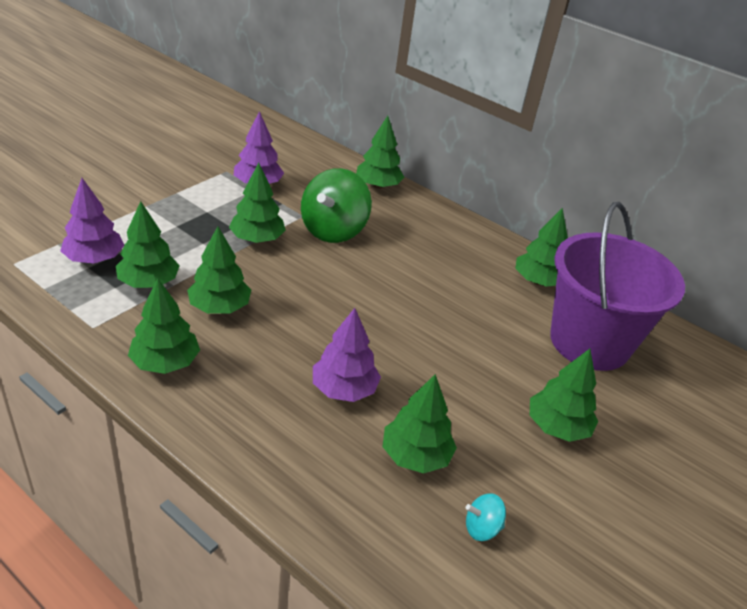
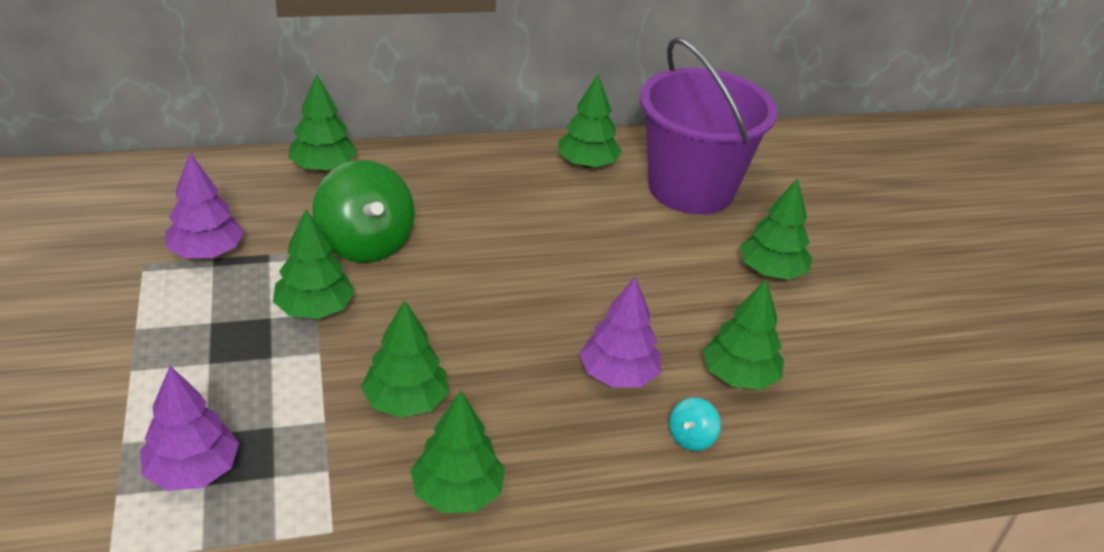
camera: 50 degrees left, 0 degrees up
green tree [116,201,180,288] -> none
turquoise spinning top [466,493,506,541] -> turquoise spinning top moved to [669,397,721,451]

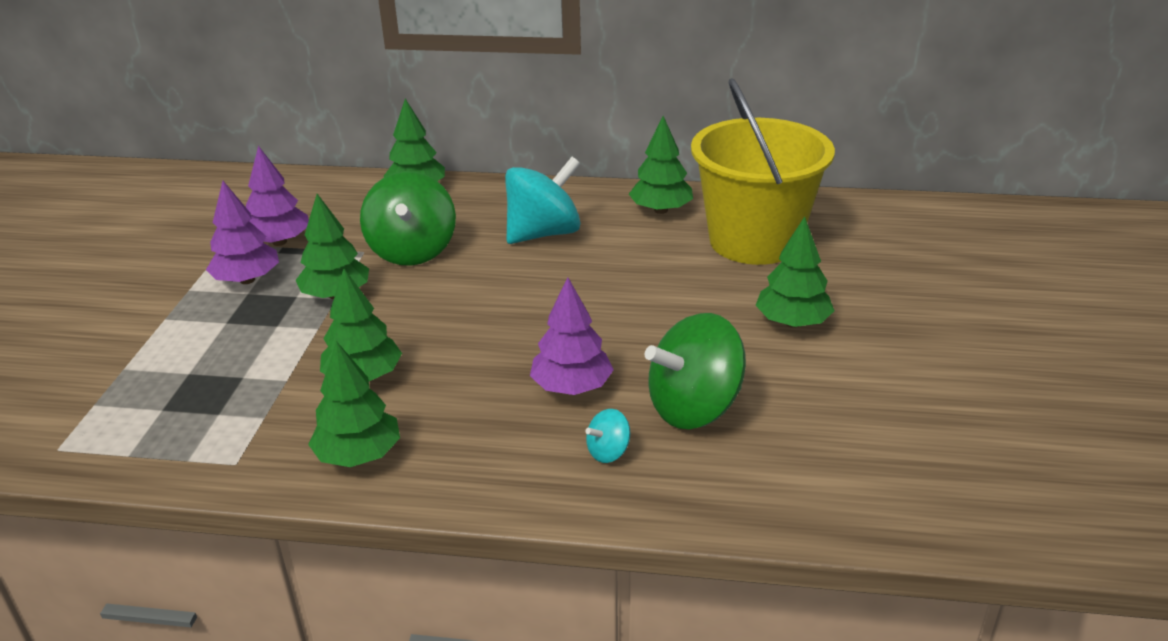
camera: 25 degrees right, 5 degrees down
purple tree [140,366,239,491] -> purple tree moved to [206,181,279,284]
purple bucket [640,37,777,214] -> yellow bucket [691,78,835,265]
green tree [703,279,784,390] -> green spinning top [645,313,746,429]
none -> turquoise spinning top [505,157,581,244]

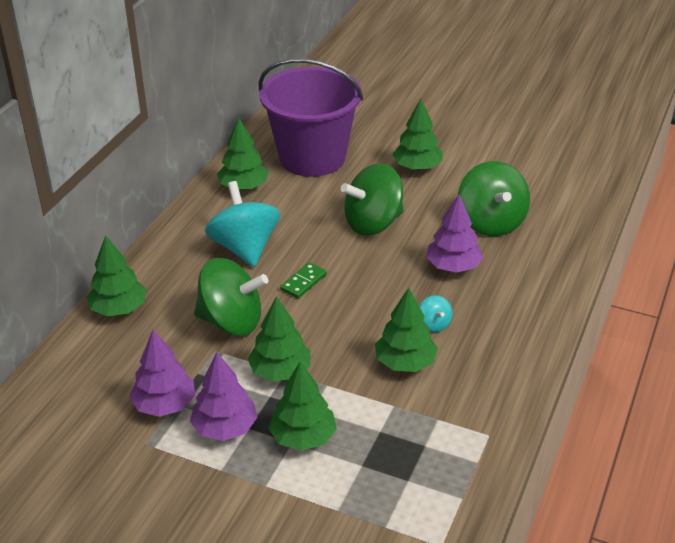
camera: 75 degrees left, 5 degrees up
green tree [308,341,400,467] -> green tree moved to [268,361,337,451]
turquoise spinning top [585,409,630,463] -> turquoise spinning top moved to [420,295,453,332]
yellow bucket [691,78,835,265] -> purple bucket [259,59,363,177]
none -> green domino [280,262,327,298]
none -> green spinning top [341,163,404,236]

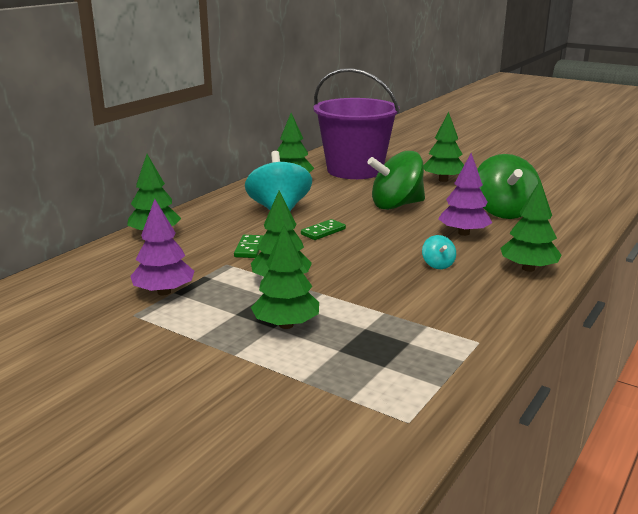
camera: 10 degrees right, 15 degrees down
purple tree [190,353,258,441] -> none
green spinning top [194,258,268,336] -> green domino [234,235,263,258]
green tree [375,288,438,372] -> green tree moved to [500,180,561,272]

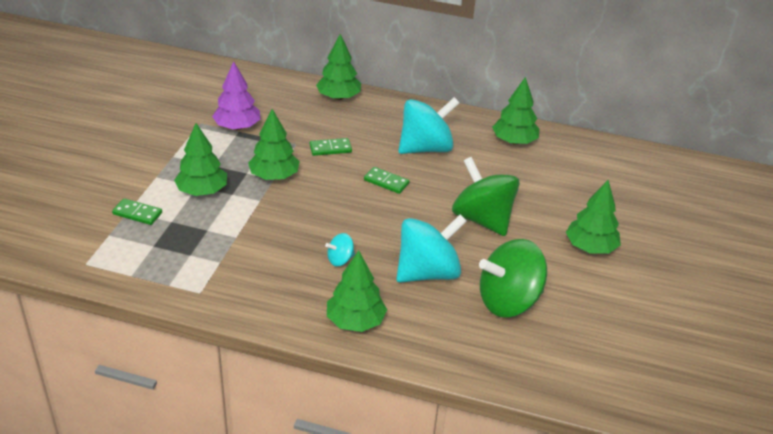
camera: 70 degrees right, 15 degrees up
purple bucket [313,68,400,179] -> none
purple tree [438,153,492,236] -> turquoise spinning top [396,214,467,283]
none -> green domino [112,198,162,225]

